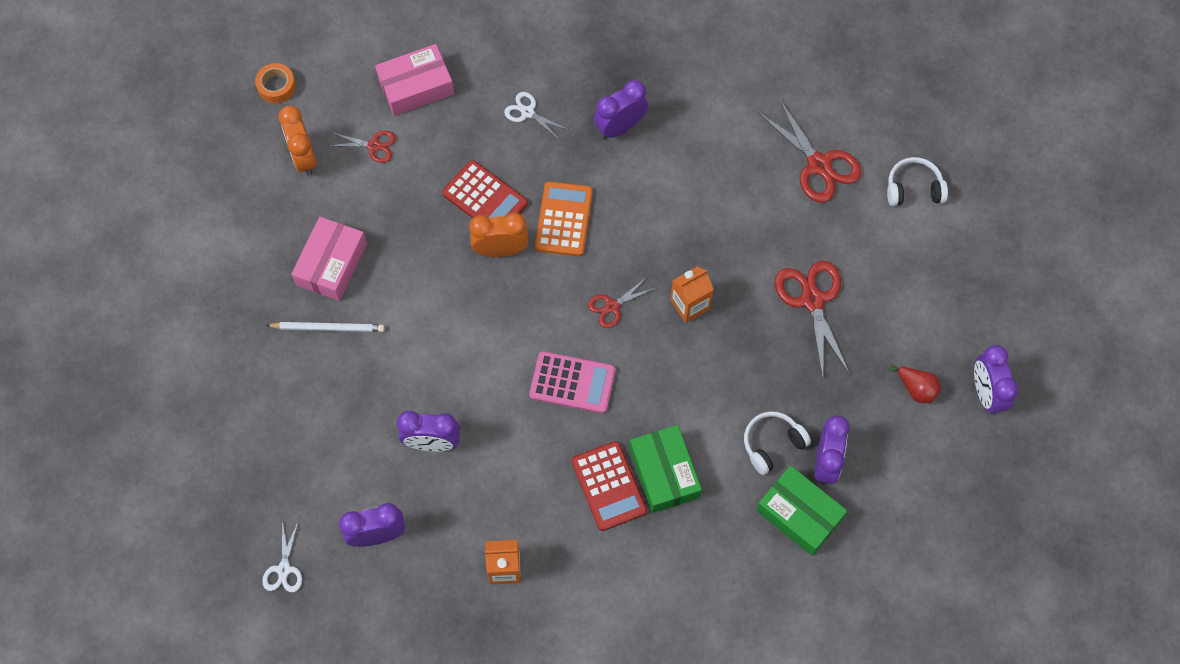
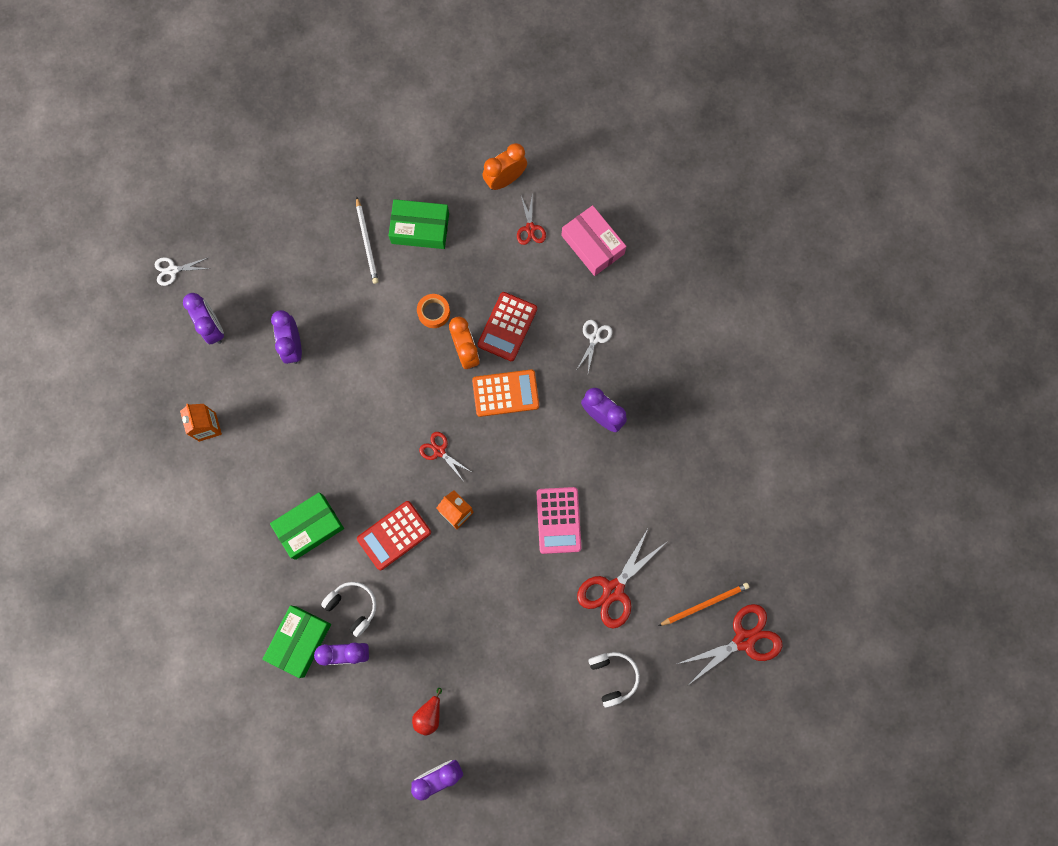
camera: 75 degrees right, 10 degrees up
orange tape [255,63,296,103] -> orange tape moved to [417,294,450,328]
pink box [291,217,367,301] -> green box [389,199,449,249]
pink calculator [529,351,615,413] -> pink calculator moved to [537,487,581,554]
red calculator [572,441,647,531] -> red calculator moved to [357,501,431,570]
red scissors [775,261,850,378] -> red scissors moved to [677,604,783,686]
none -> orange pencil [658,583,749,626]

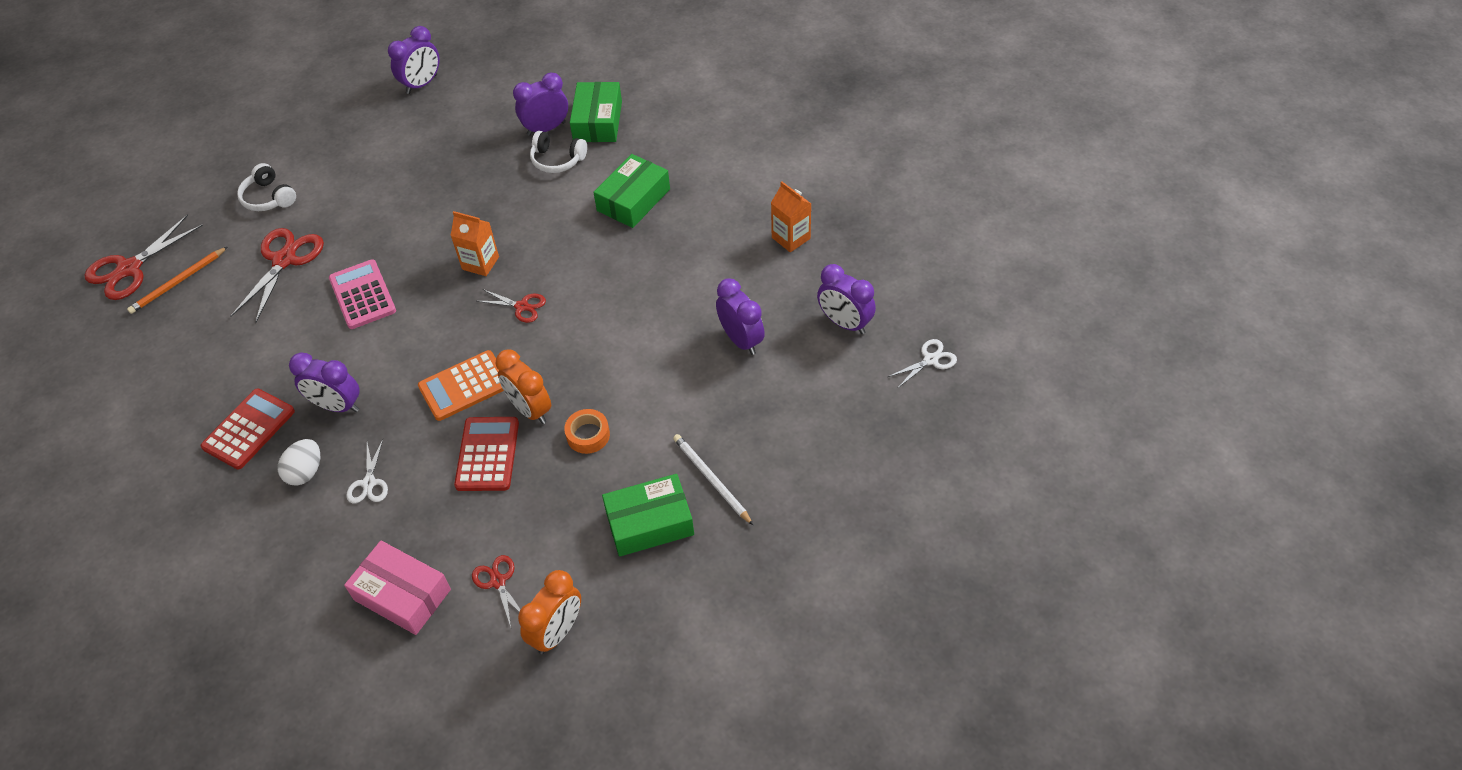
camera: 160 degrees right, 25 degrees down
red calculator [357,501,431,570] -> red calculator moved to [200,388,295,469]
red pear [412,688,442,736] -> none
none -> white egg [278,439,320,486]

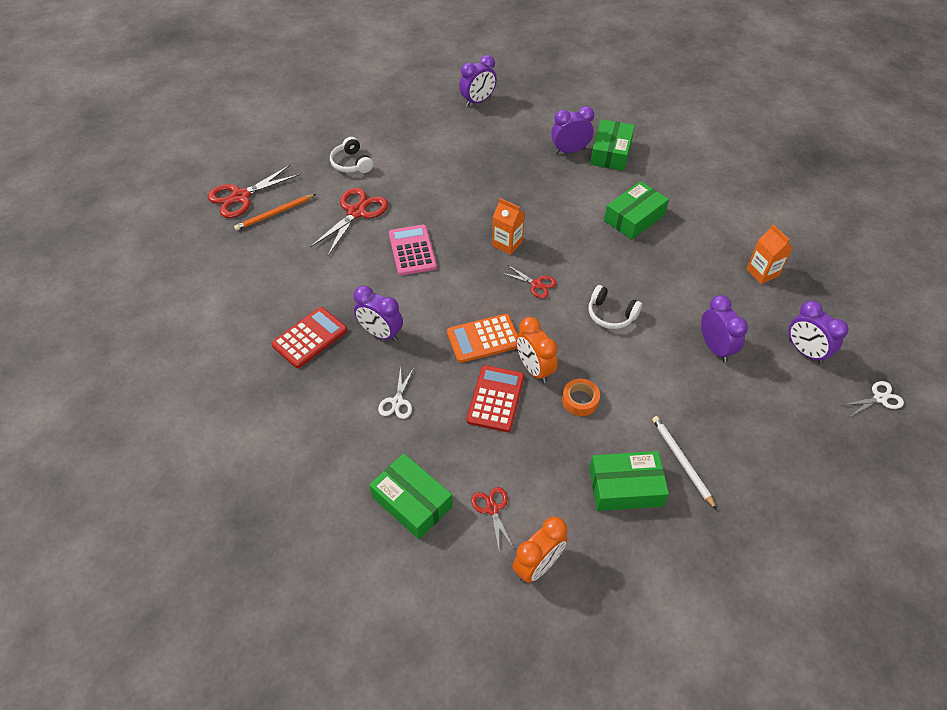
camera: 10 degrees right, 0 degrees up
white egg [278,439,320,486] -> none
pink box [344,540,451,635] -> green box [369,453,453,539]
white headphones [530,131,587,173] -> white headphones moved to [588,285,642,329]

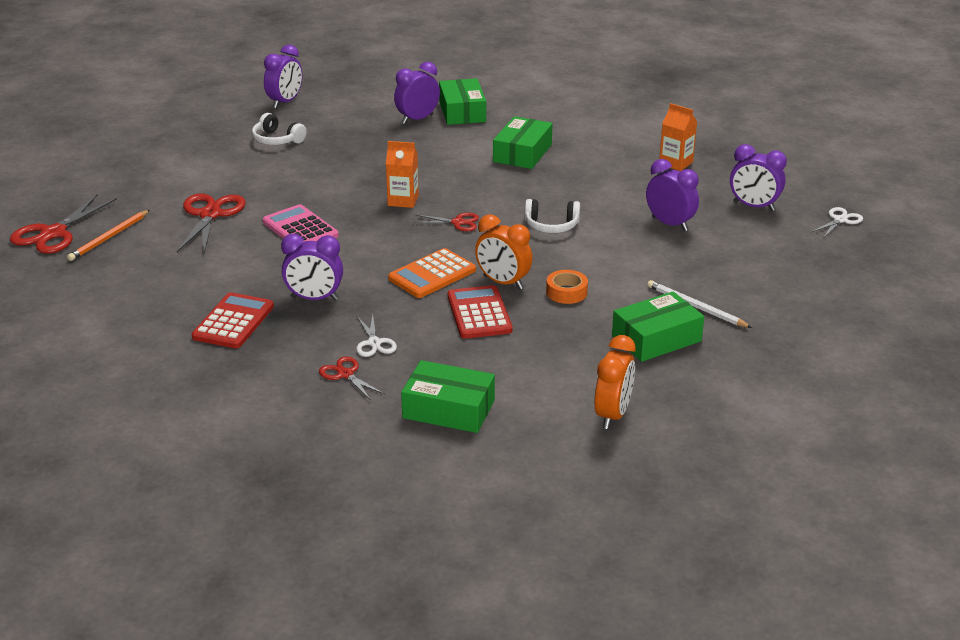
camera: 25 degrees left, 20 degrees down
white headphones [330,137,373,173] -> white headphones moved to [252,113,307,145]
red scissors [471,487,514,550] -> red scissors moved to [319,356,384,399]

